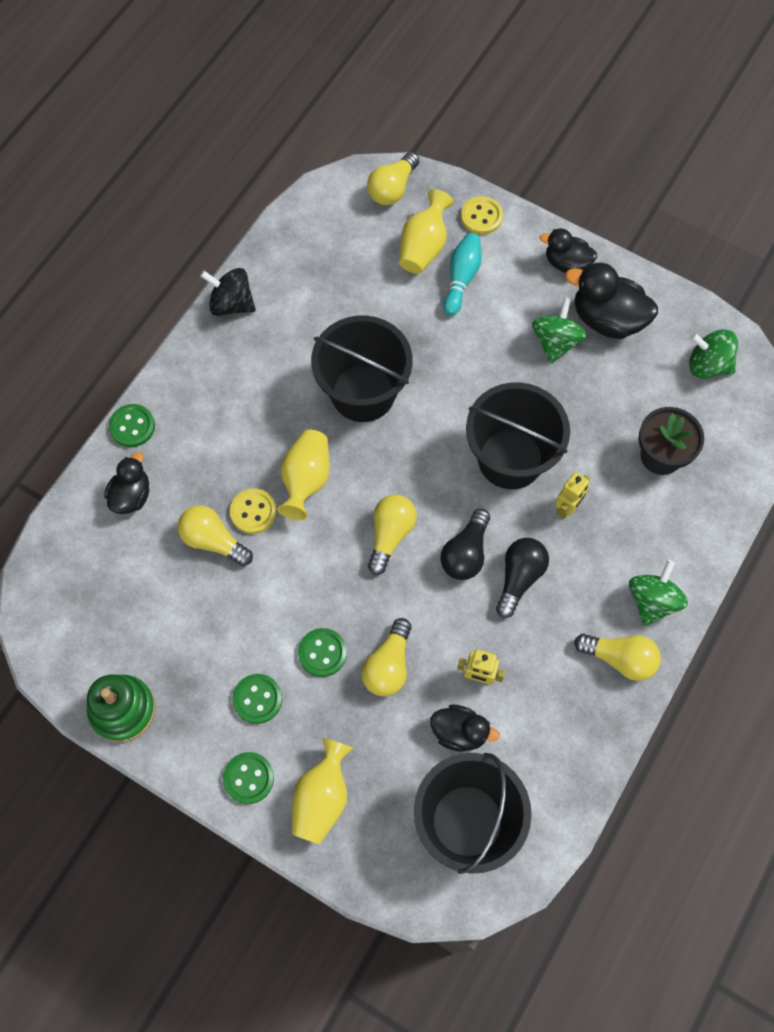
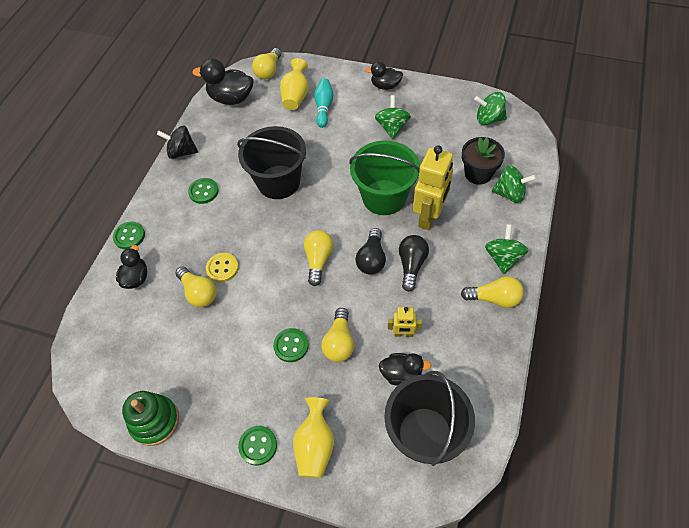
camera: 10 degrees left, 10 degrees down
yellow light bulb [178,506,253,566] -> yellow light bulb turned 150 degrees counterclockwise [175,266,216,307]
green button [232,674,282,724] -> green button moved to [188,178,219,204]
yellow vase [278,430,330,520] -> none
yellow button [461,196,503,235] -> none
black bucket [466,382,570,489] -> green bucket [349,140,420,215]
yellow robot [555,472,590,519] -> yellow robot [413,145,453,230], size x2.00
black duck [565,263,658,339] -> black duck moved to [193,58,254,105]
none -> green spinning top [492,165,537,203]

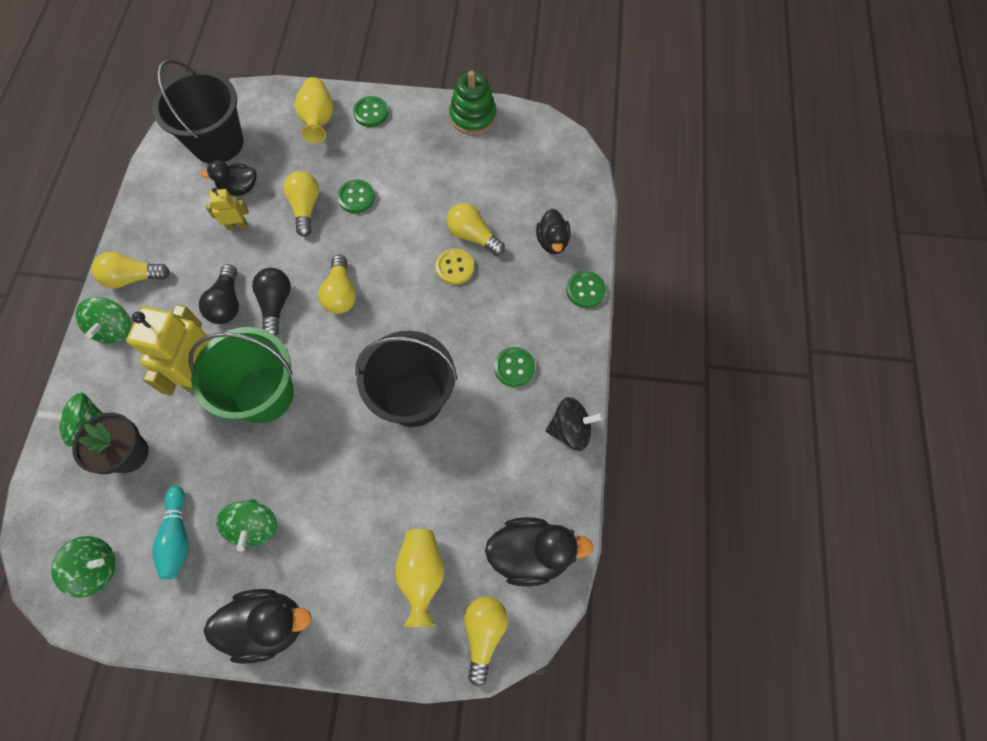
camera: 165 degrees right, 10 degrees up
turquoise bowling pin [314,78,333,128] -> turquoise bowling pin moved to [152,486,188,579]
black duck [365,61,403,90] -> black duck [203,589,312,664], size x1.59

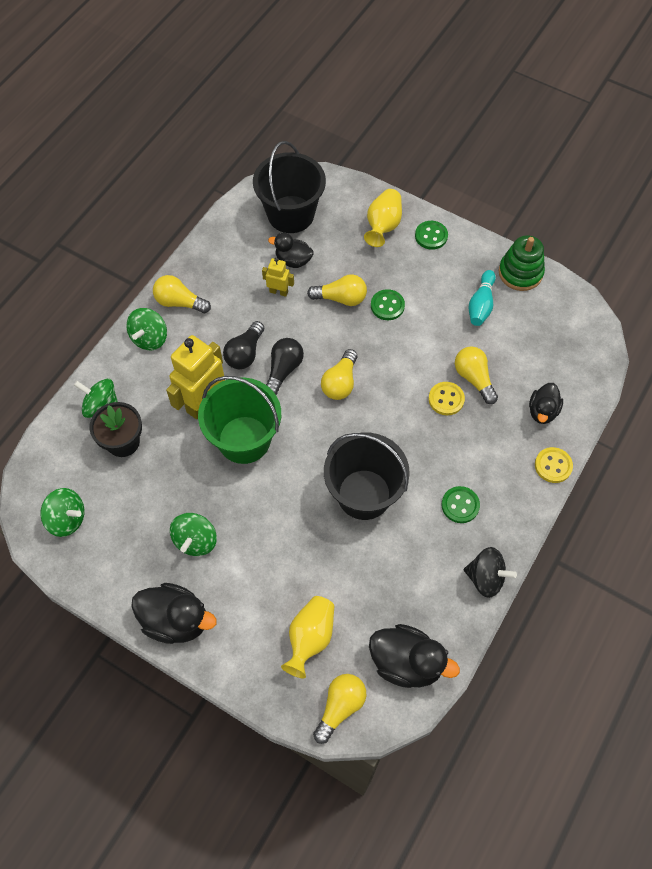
camera: 25 degrees right, 5 degrees down
turquoise bowling pin [152,486,188,579] -> turquoise bowling pin moved to [469,270,496,326]
yellow light bulb [283,171,319,237] -> yellow light bulb turned 75 degrees clockwise [307,274,367,306]
green button [566,271,606,308] -> yellow button [535,447,573,483]

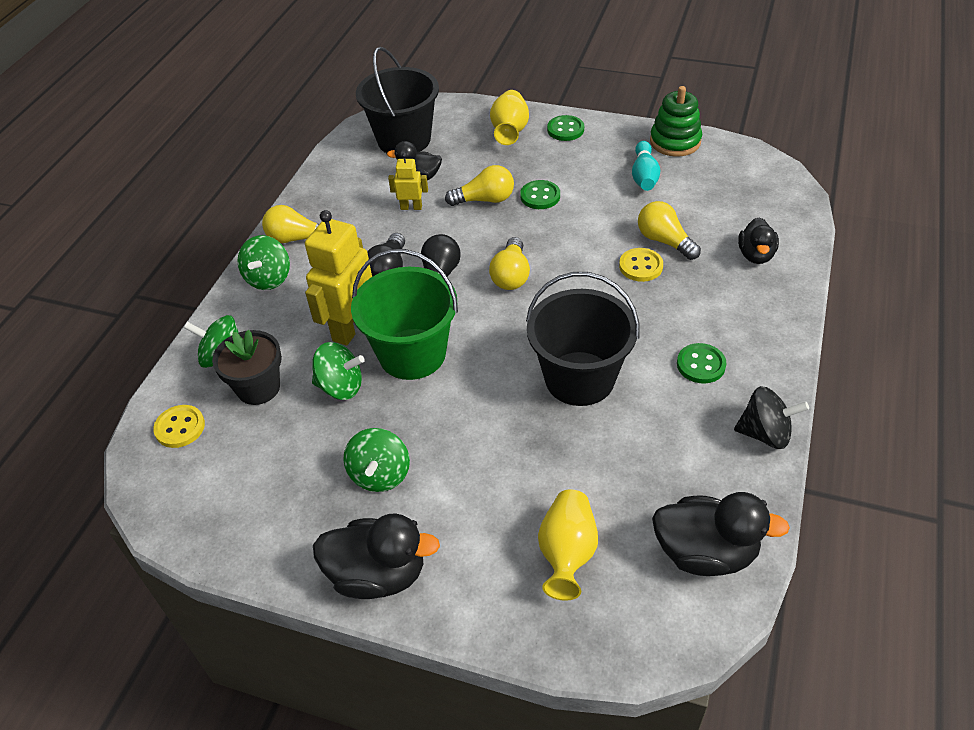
camera: 10 degrees left, 15 degrees down
green spinning top [41,488,84,537] -> green spinning top moved to [312,342,365,400]
yellow light bulb [313,674,366,744] -> none
yellow button [535,447,573,483] -> yellow button moved to [153,405,205,448]

